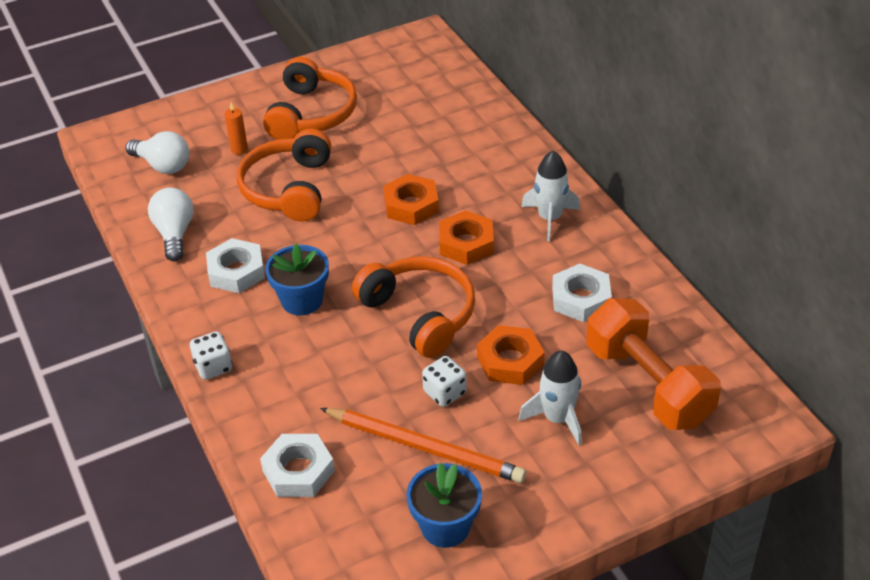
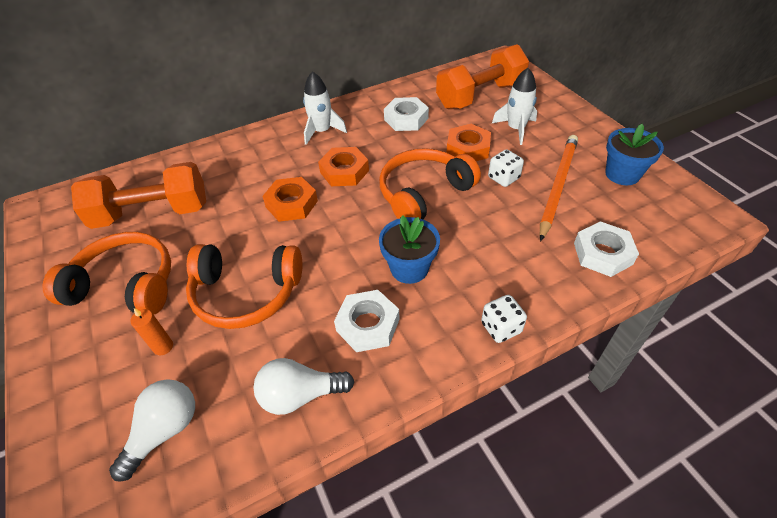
camera: 90 degrees left, 5 degrees up
none -> orange dumbbell [71,162,206,229]

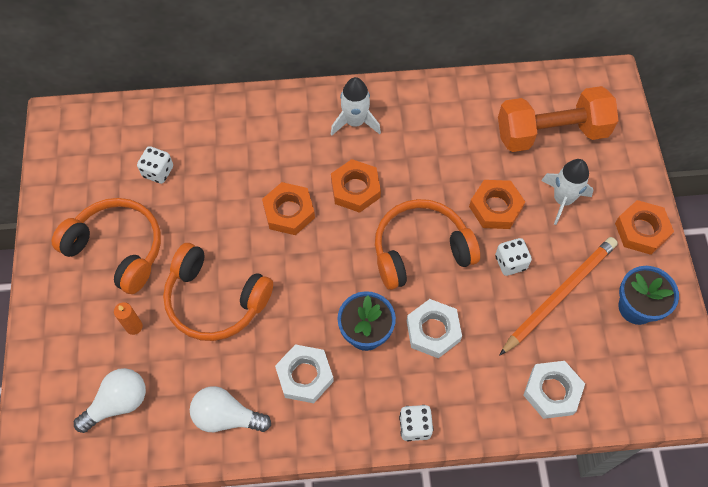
camera: 20 degrees right, 15 degrees up
orange dumbbell [71,162,206,229] -> white dice [137,146,173,184]
white nut [384,97,429,131] -> white nut moved to [407,299,462,358]
none -> orange nut [615,200,674,255]

